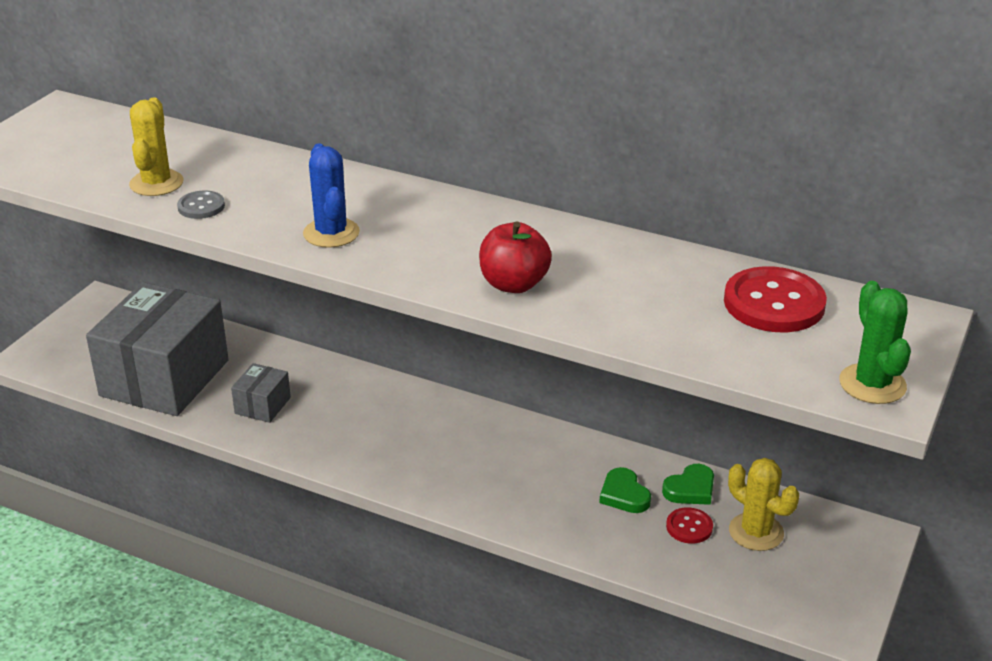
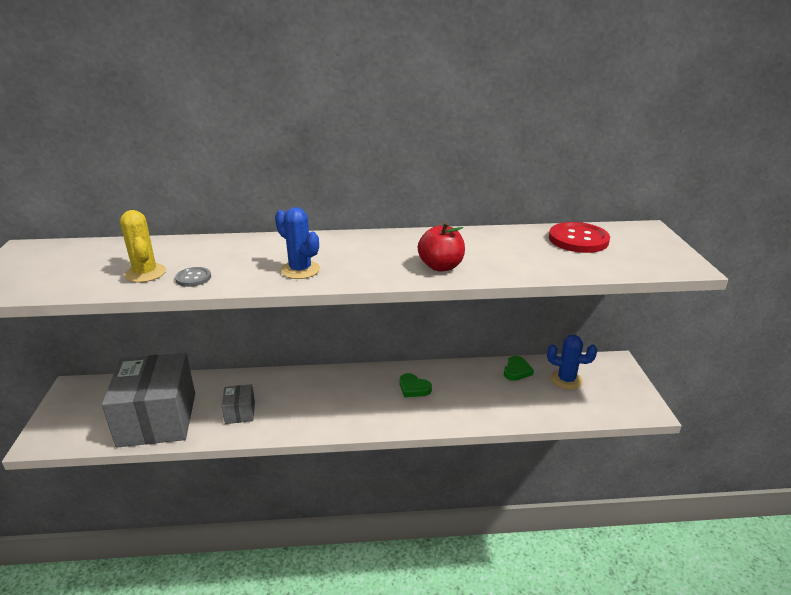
camera: 30 degrees left, 5 degrees down
green heart [599,467,651,513] -> green heart moved to [400,373,432,397]
red button [666,507,713,544] -> none
yellow cactus [728,458,799,551] -> blue cactus [547,335,597,390]
green cactus [839,281,911,404] -> none

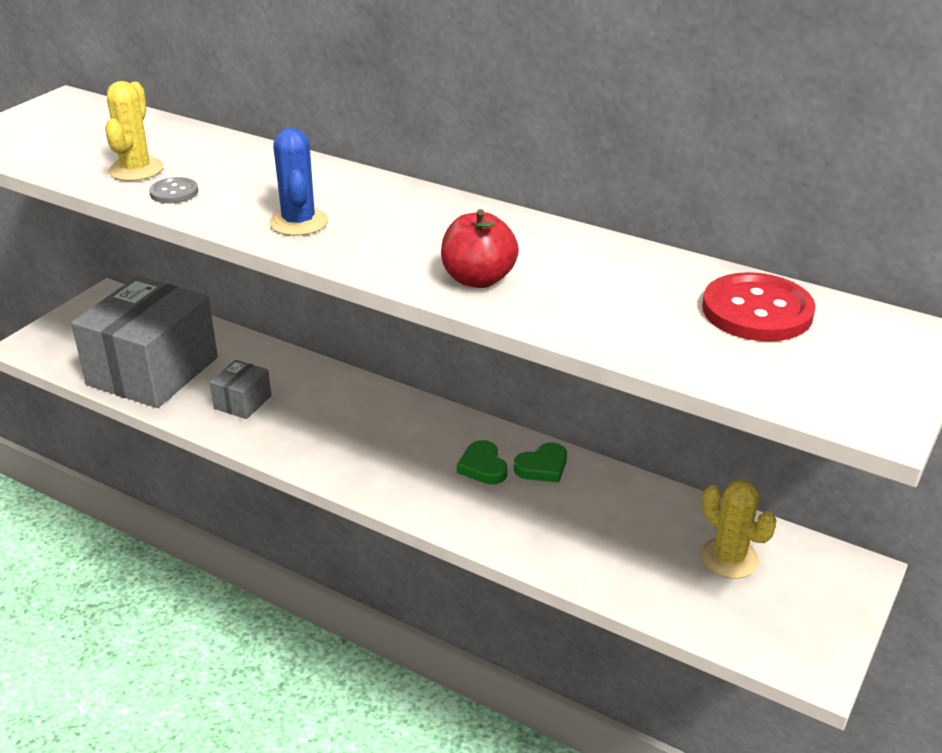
camera: 35 degrees right, 5 degrees up
green heart [504,356,534,381] -> green heart moved to [514,442,567,482]
blue cactus [547,335,597,390] -> yellow cactus [700,480,776,579]

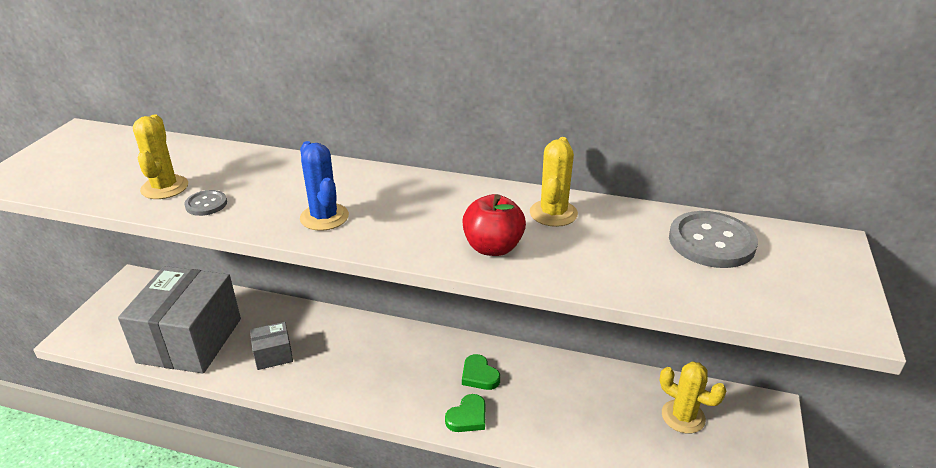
camera: 15 degrees left, 0 degrees up
grey box [210,360,272,419] -> grey box turned 60 degrees clockwise [250,322,293,370]
green heart [514,442,567,482] -> green heart moved to [445,394,485,432]
red button [702,272,816,341] -> grey button [669,211,758,268]
none -> yellow cactus [530,137,578,227]

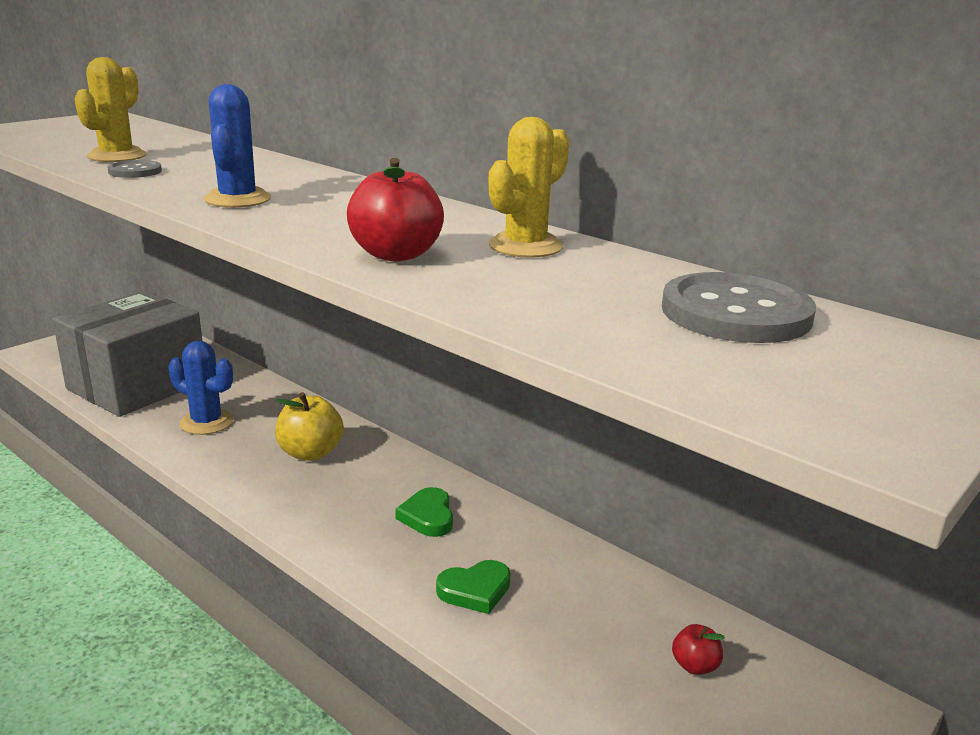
camera: 25 degrees right, 10 degrees down
grey box [250,322,293,370] -> blue cactus [168,341,233,435]
green heart [445,394,485,432] -> green heart moved to [436,560,511,614]
yellow cactus [660,361,726,434] -> red apple [672,624,725,675]
none -> yellow apple [275,392,344,461]

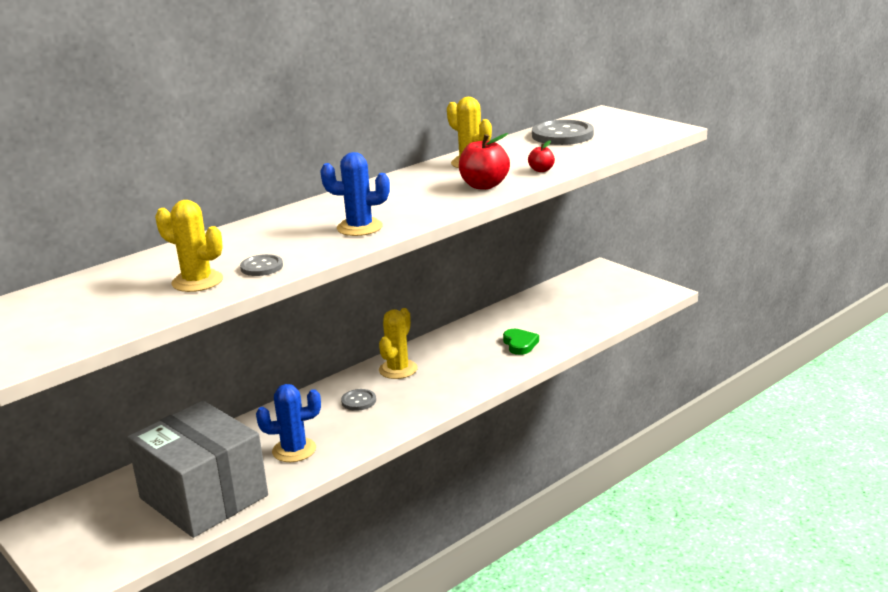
camera: 80 degrees left, 0 degrees up
blue cactus [168,341,233,435] -> blue cactus turned 45 degrees clockwise [256,384,321,462]
yellow apple [275,392,344,461] -> grey button [341,389,376,411]
green heart [395,487,453,537] -> none
red apple [672,624,725,675] -> red apple moved to [528,141,555,172]
none -> yellow cactus [379,308,418,379]

